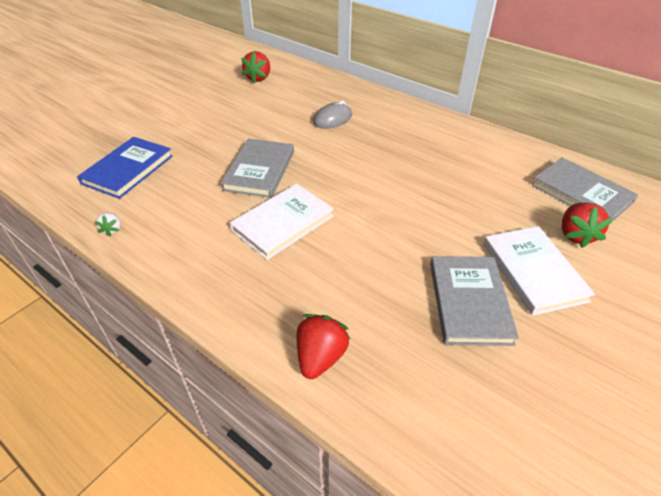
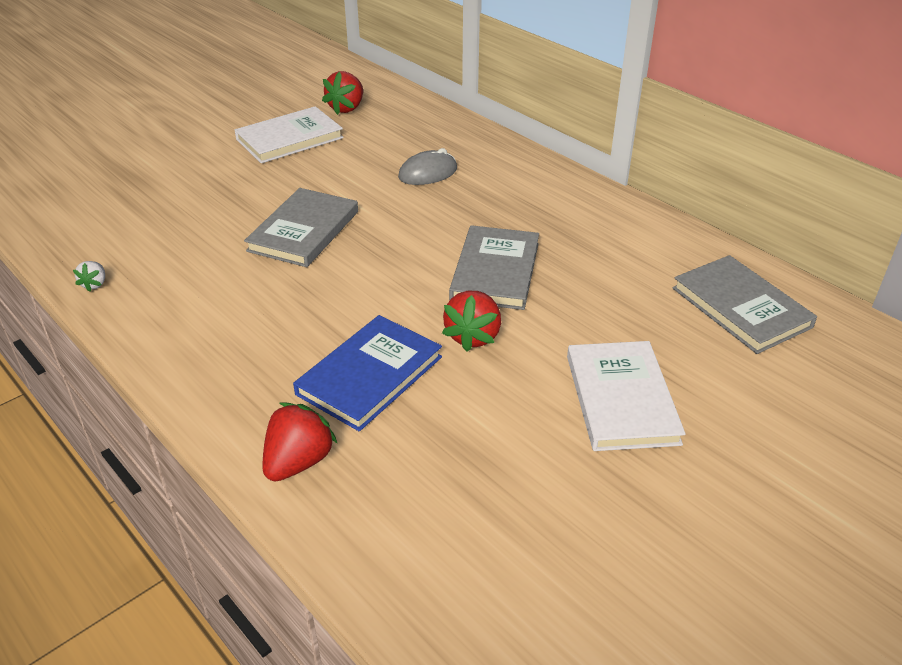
camera: 10 degrees right, 5 degrees down
blue book [77,137,173,199] -> blue book moved to [293,315,442,432]
white book [230,184,334,260] -> white book moved to [235,106,344,163]
grey book [430,256,519,346] -> grey book moved to [449,225,539,310]
red strawberry [562,202,613,248] -> red strawberry moved to [442,291,501,352]

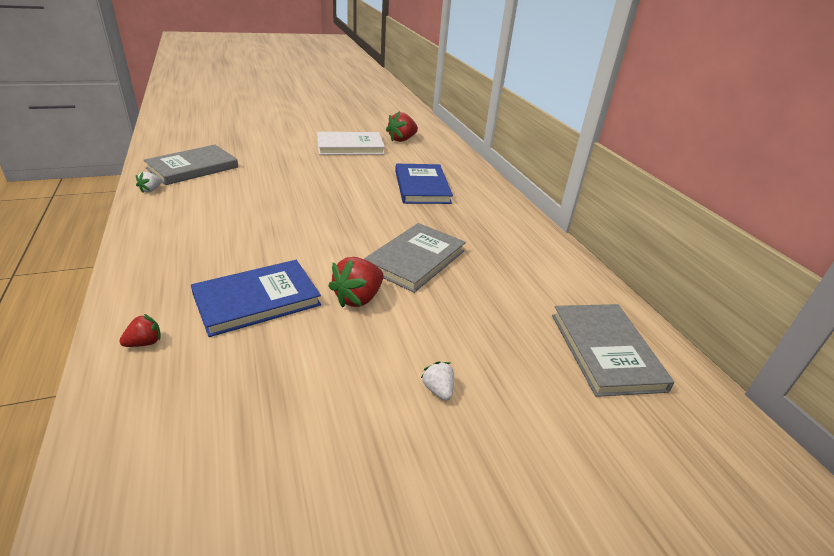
camera: 20 degrees right, 5 degrees down
grey book [244,188,358,267] -> grey book moved to [144,145,238,185]
red strawberry [263,403,338,482] -> red strawberry [119,314,161,347], size x0.54
grey mouse [398,148,457,185] -> blue book [395,164,453,204]
white book [567,341,686,451] -> white strawberry [421,361,454,400]

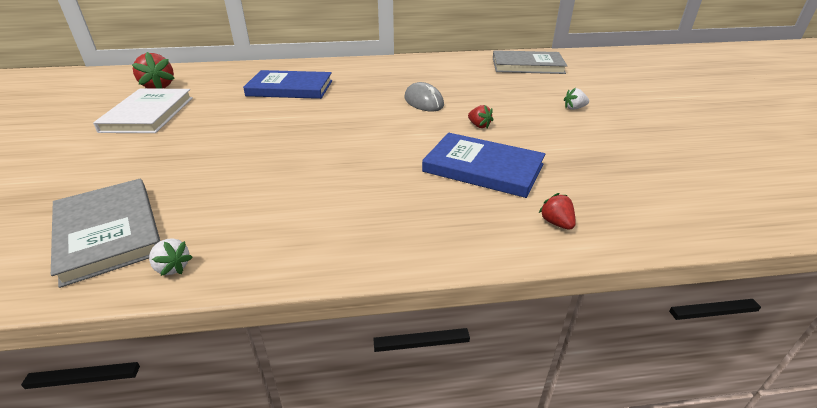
camera: 75 degrees left, 0 degrees up
blue book [191,260,321,337] -> blue book turned 45 degrees counterclockwise [422,133,545,198]
red strawberry [328,257,383,308] -> red strawberry [468,105,493,128], size x0.54
grey book [364,223,466,293] -> grey mouse [404,82,444,111]

